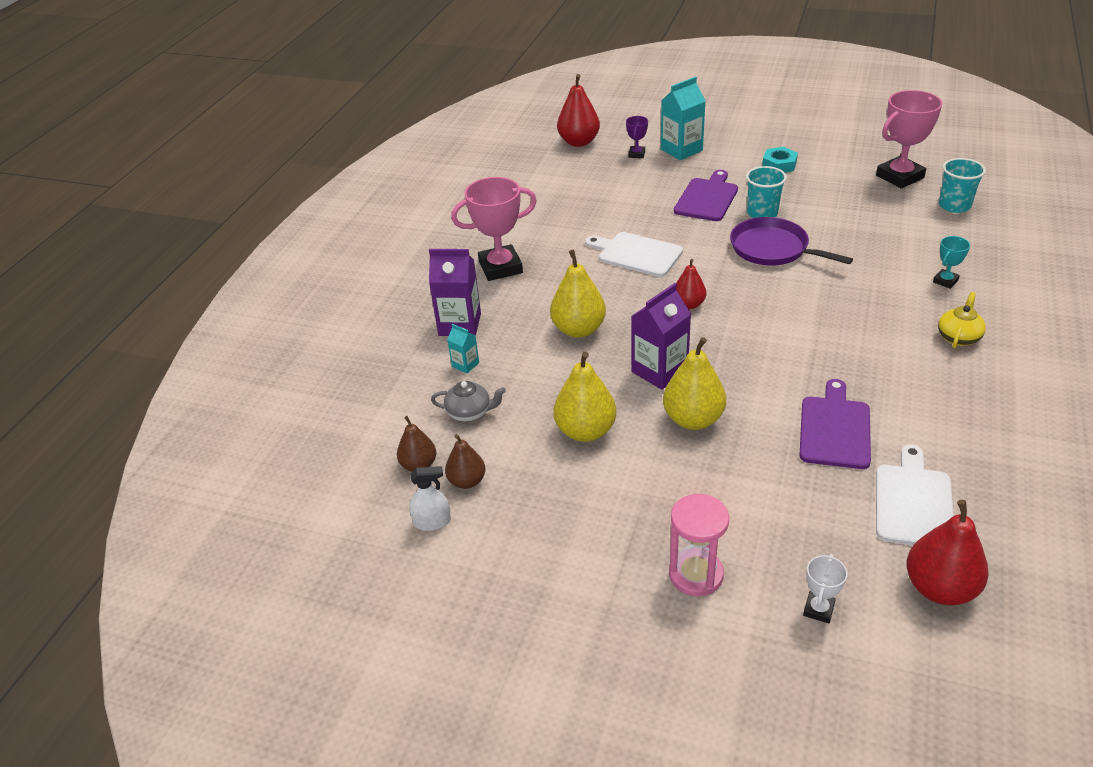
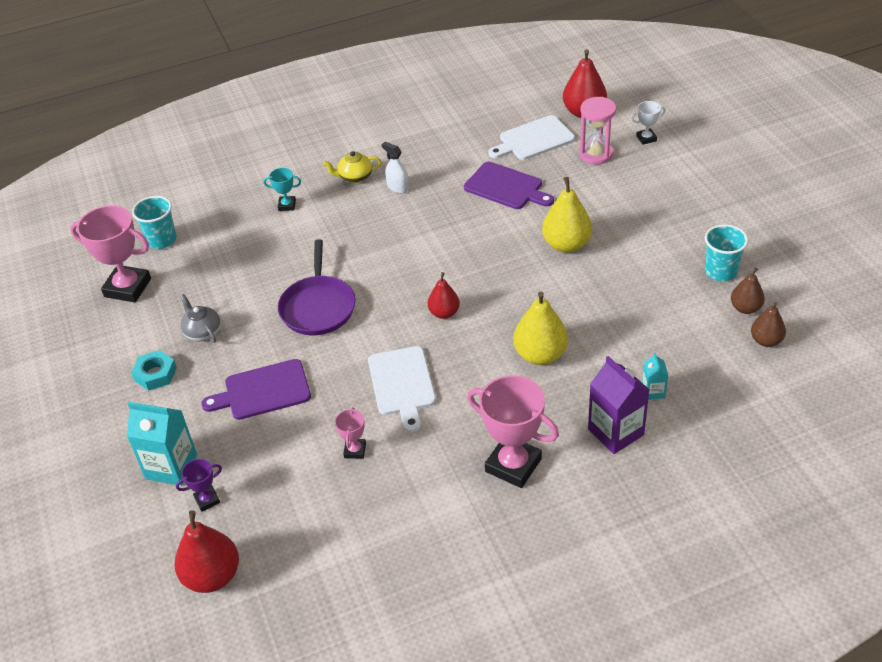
camera: 130 degrees left, 5 degrees up
white spray bottle [409,466,451,531] -> white spray bottle moved to [382,142,409,193]
grey teapot [431,381,506,422] -> grey teapot moved to [180,294,221,343]
yellow pear [553,352,616,442] -> none
purple carton [631,283,691,390] -> none
pink hourglass [669,494,729,596] -> pink hourglass moved to [579,97,616,165]
turquoise cup [746,166,787,218] -> turquoise cup moved to [705,224,748,281]
purple cutting board [799,379,871,469] -> purple cutting board turned 120 degrees counterclockwise [464,162,554,209]
none -> pink trophy [335,407,366,459]

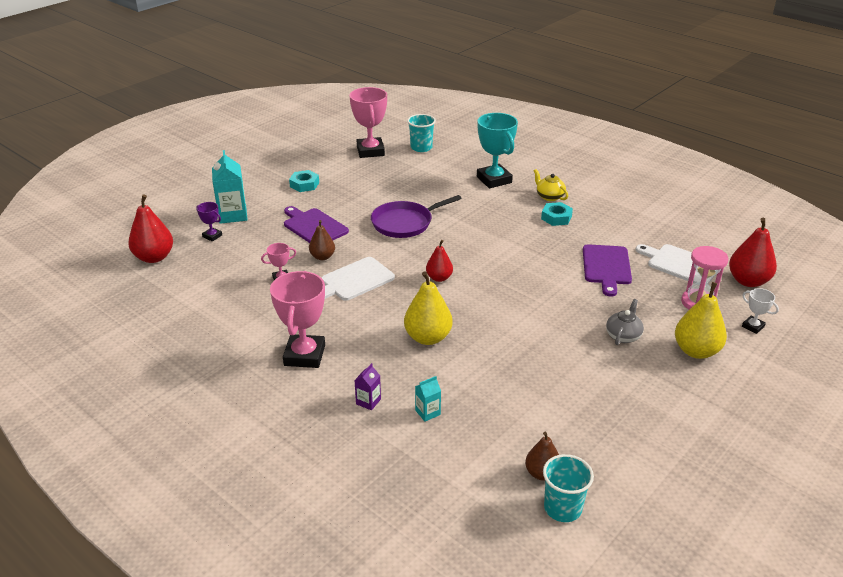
camera: 60 degrees right, 10 degrees down
grey teapot [180,294,221,343] -> grey teapot moved to [606,299,644,345]
turquoise trophy [263,168,301,211] -> turquoise trophy [477,113,518,188], size x2.08
white spray bottle [382,142,409,193] -> turquoise nut [541,202,573,226]
yellow pear [542,177,592,253] -> yellow pear moved to [675,282,727,359]
purple carton [588,356,650,454] -> purple carton [354,363,381,410], size x0.51
turquoise cup [705,224,748,281] -> turquoise cup moved to [543,454,594,522]
brown pear [731,268,765,314] -> brown pear moved to [309,220,335,260]

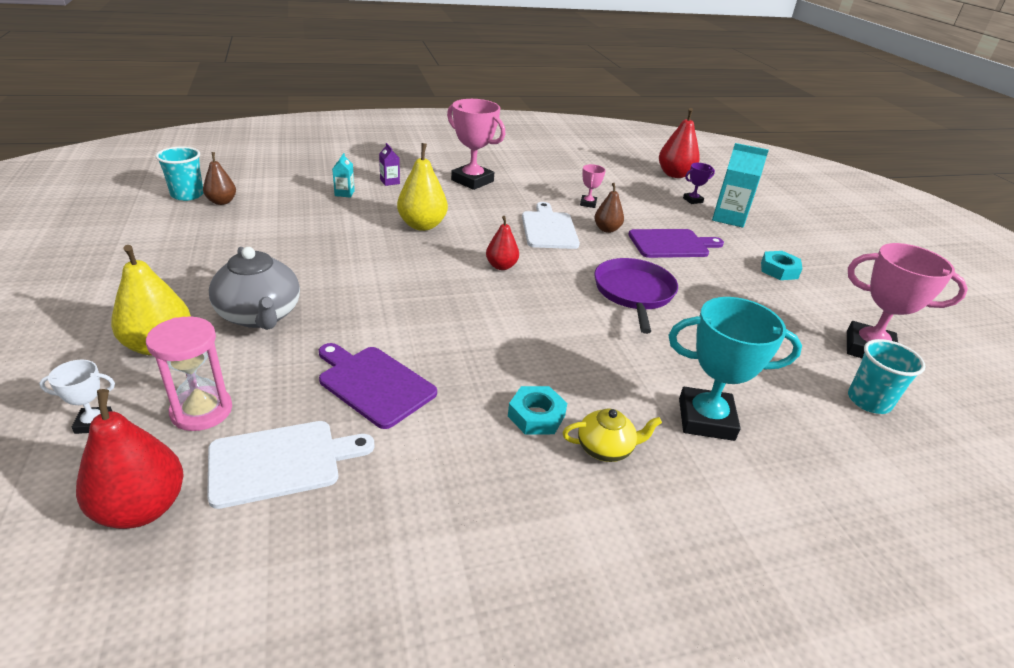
camera: 120 degrees right, 0 degrees up
grey teapot [606,299,644,345] -> grey teapot [209,247,300,330], size x1.73

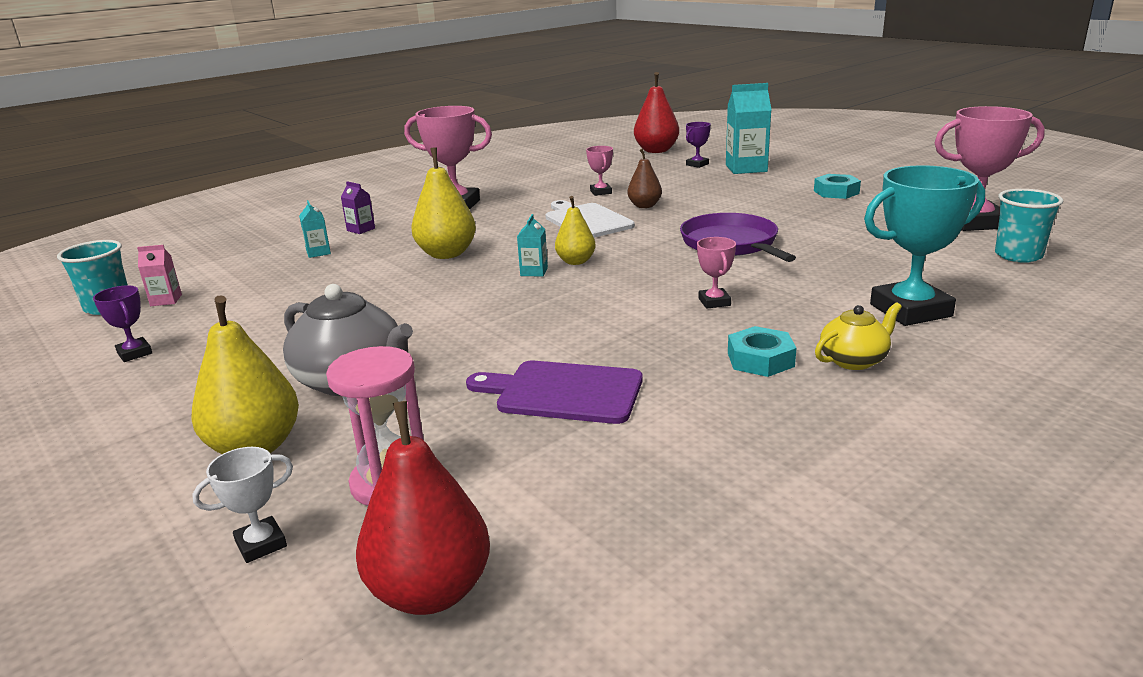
camera: 20 degrees left, 10 degrees down
brown pear [203,152,236,205] -> pink carton [137,245,182,306]
white cutting board [207,421,374,509] -> none
red pear [486,216,519,270] -> yellow pear [555,196,596,265]
purple cutting board [628,229,724,258] -> none
none -> purple trophy [93,285,152,362]
none -> turquoise carton [517,214,548,277]
none -> pink trophy [697,237,736,309]

